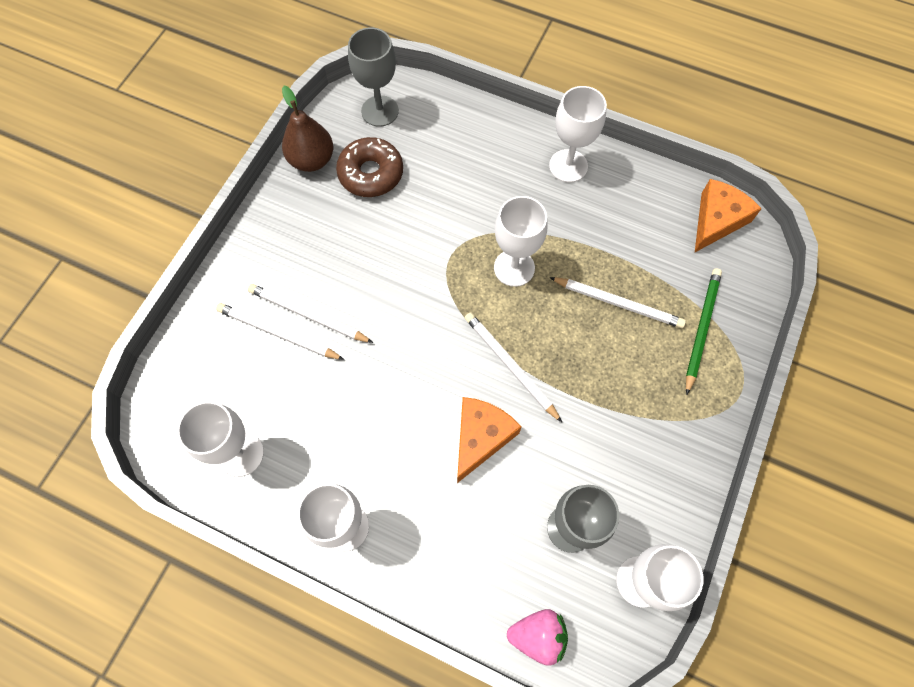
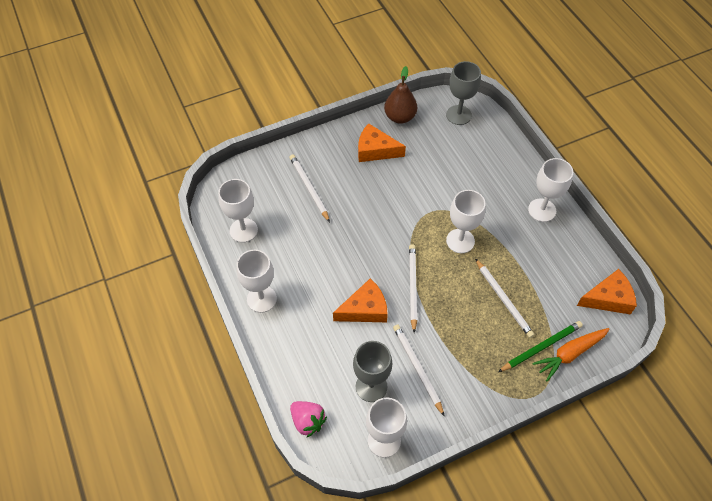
camera: 40 degrees right, 10 degrees down
white pencil [248,284,373,343] -> white pencil moved to [393,324,445,417]
brown donut [336,137,403,197] -> none
none -> orange cheese [358,123,406,162]
none -> orange carrot [533,328,609,382]

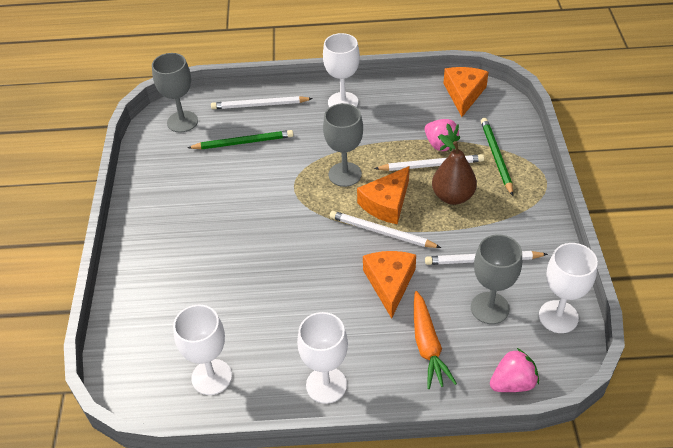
camera: 65 degrees left, 10 degrees down
white pencil [290,155,330,222] -> white pencil moved to [211,96,313,109]
orange cheese [358,123,406,162] -> orange cheese moved to [357,166,410,224]
brown pear [384,66,417,124] -> brown pear moved to [432,134,477,205]
white goblet [446,190,486,253] -> grey goblet [323,103,363,187]
orange carrot [533,328,609,382] -> orange carrot moved to [414,291,457,389]
none -> green pencil [187,130,293,149]
none -> pink strawberry [425,119,460,151]

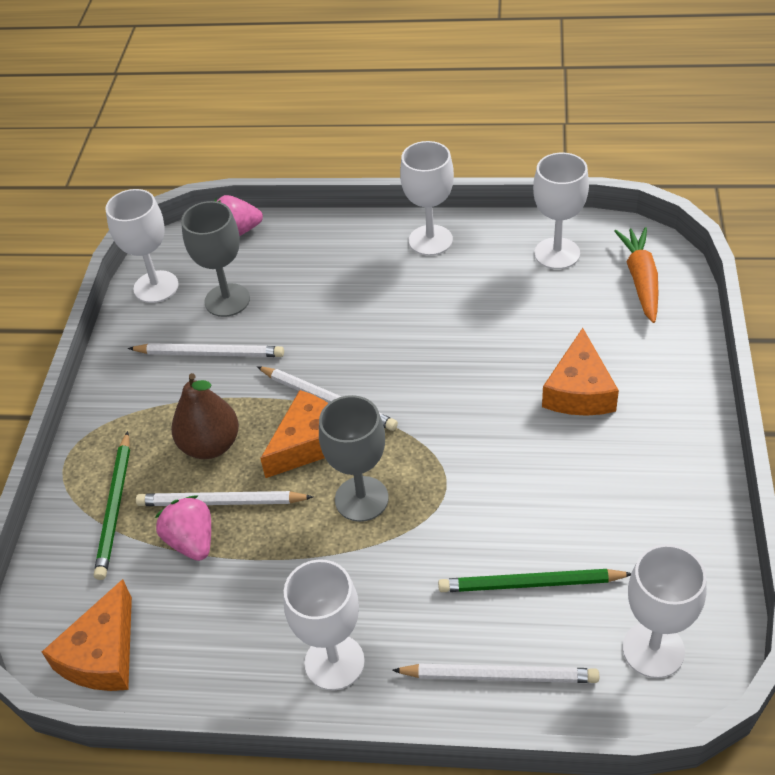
camera: 170 degrees left, 0 degrees up
grey goblet [152,53,198,133] -> white goblet [623,544,707,678]
orange cheese [363,251,416,319] -> orange cheese moved to [542,328,619,416]
orange carrot [414,291,457,389] -> orange carrot moved to [614,227,658,323]

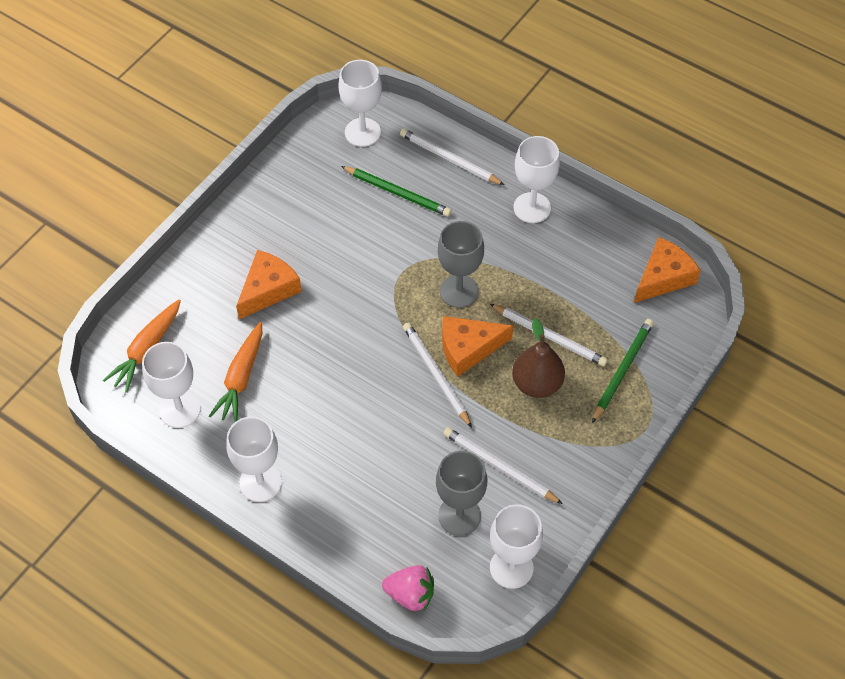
camera: 155 degrees left, 10 degrees up
pink strawberry [155,495,211,561] -> none
none -> orange carrot [209,322,263,422]

